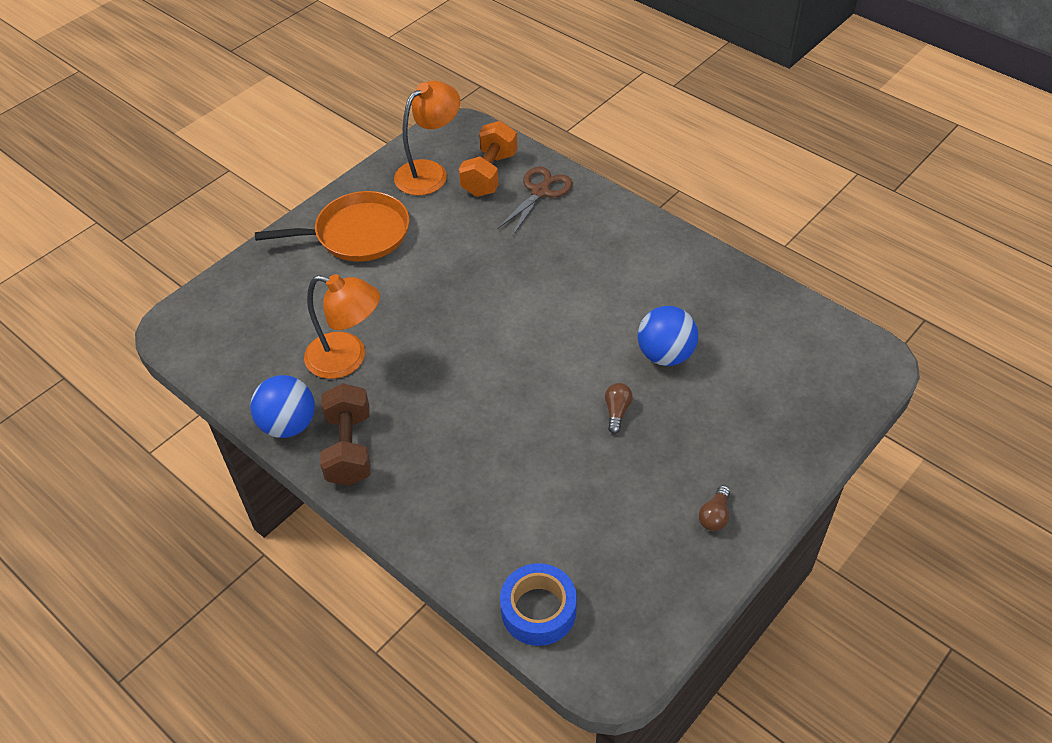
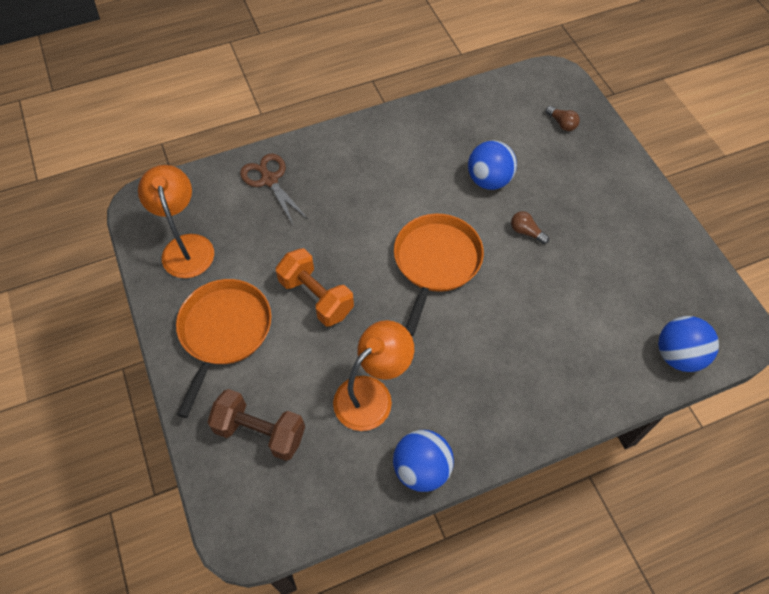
camera: 65 degrees left, 10 degrees up
brown dumbbell [320,383,371,486] -> brown dumbbell moved to [208,389,305,461]
orange dumbbell [459,121,518,197] -> orange dumbbell moved to [276,248,354,326]
blue tape [500,563,577,646] -> blue ball [658,316,719,372]
brown light bulb [699,485,730,531] -> brown light bulb moved to [546,106,580,131]
none -> orange pan [394,214,484,336]

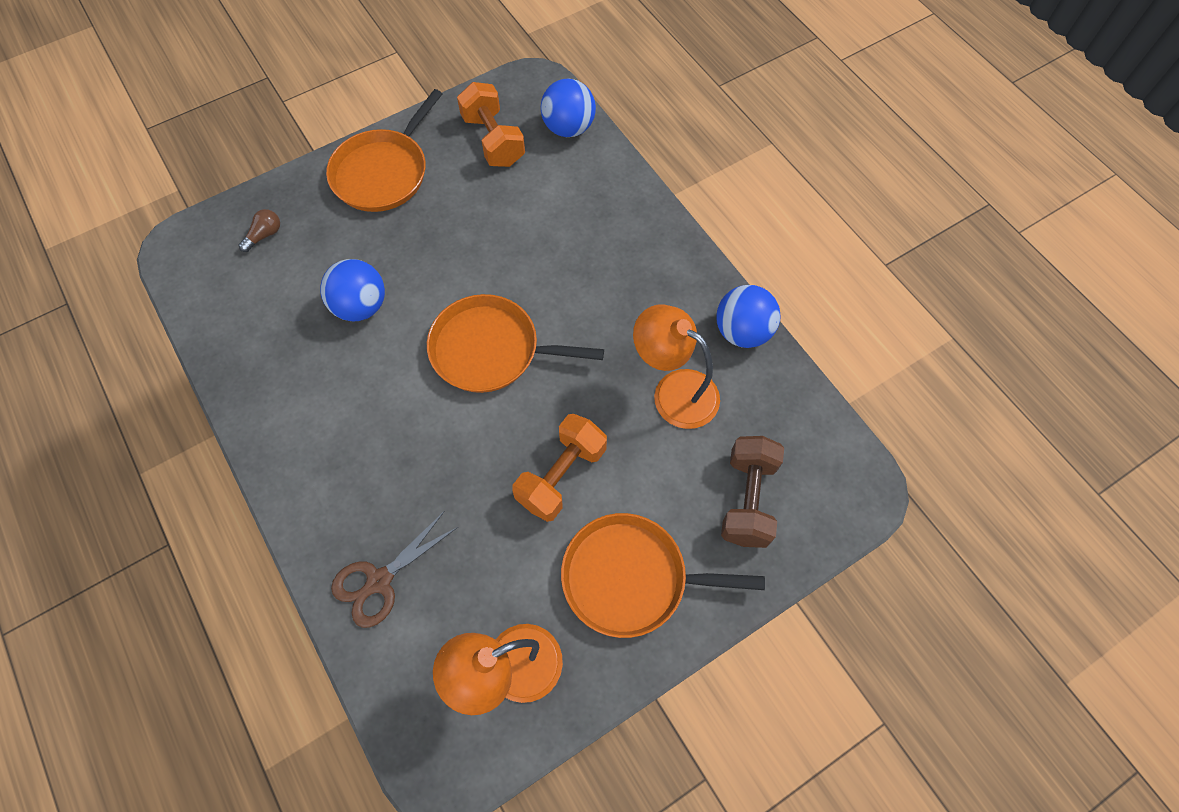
camera: 100 degrees left, 5 degrees up
brown light bulb [511,211,549,244] -> none
none -> orange pan [326,89,442,212]
none -> orange dumbbell [457,82,525,167]

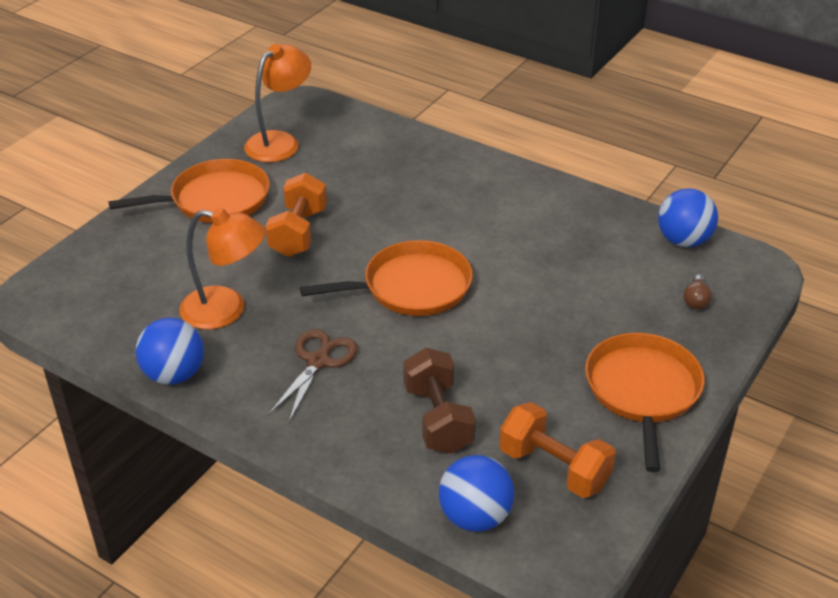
camera: 155 degrees right, 25 degrees down
blue ball [320,259,385,321] -> blue ball moved to [658,188,718,247]
brown scissors [331,511,458,628] -> brown scissors moved to [268,329,358,422]
brown dumbbell [721,436,784,548] -> brown dumbbell moved to [403,348,476,454]

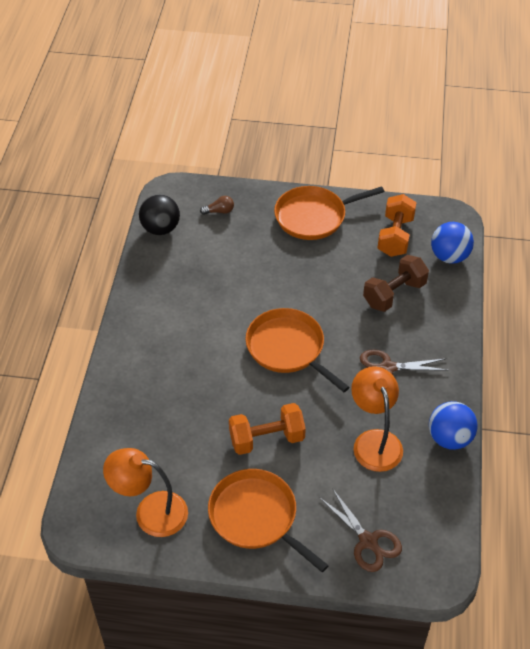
camera: 115 degrees left, 10 degrees up
blue ball [658,188,718,247] -> black ball [139,194,180,235]
none -> brown scissors [319,488,402,572]

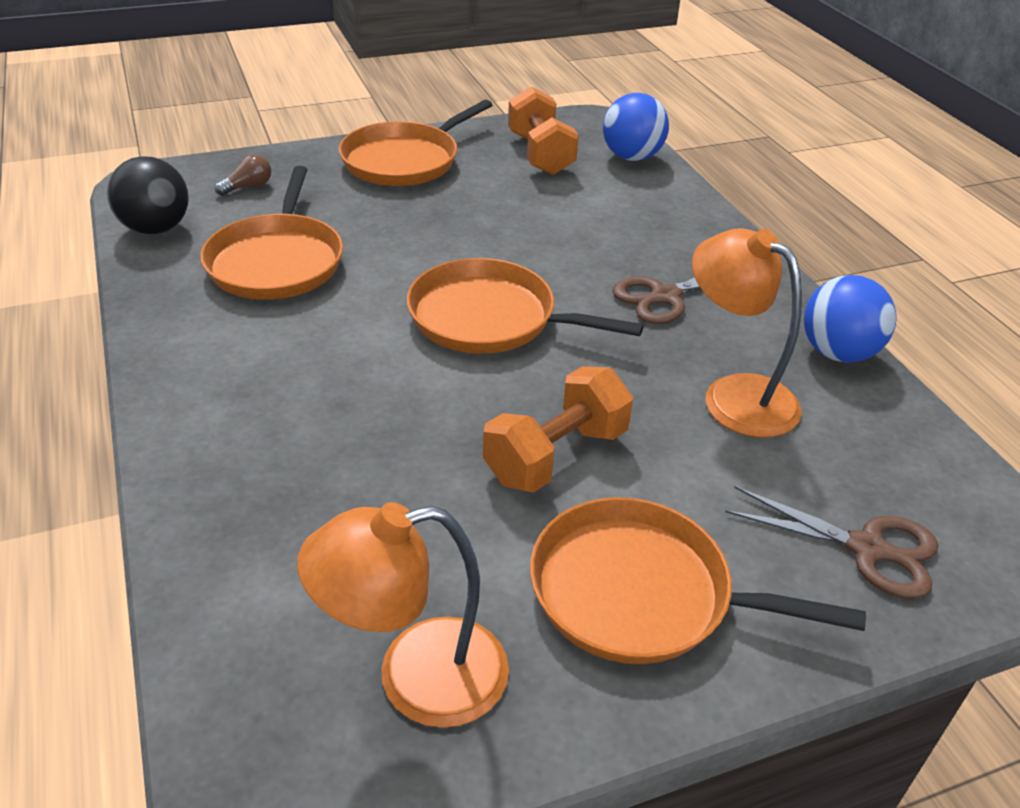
camera: 30 degrees left, 10 degrees down
brown dumbbell [363,255,429,312] -> none
none -> orange pan [201,166,343,300]

